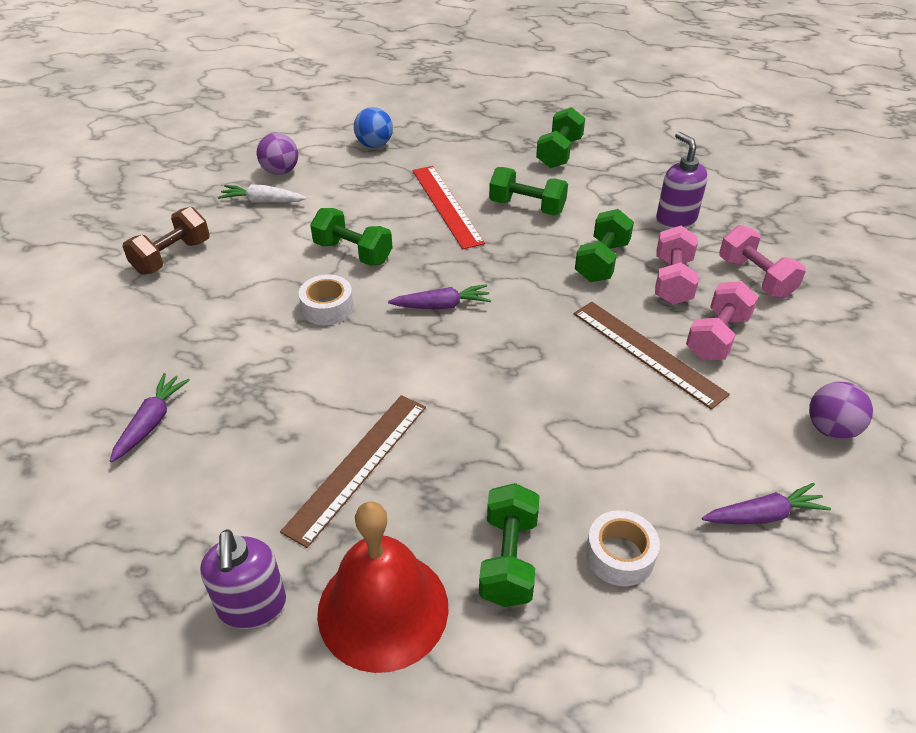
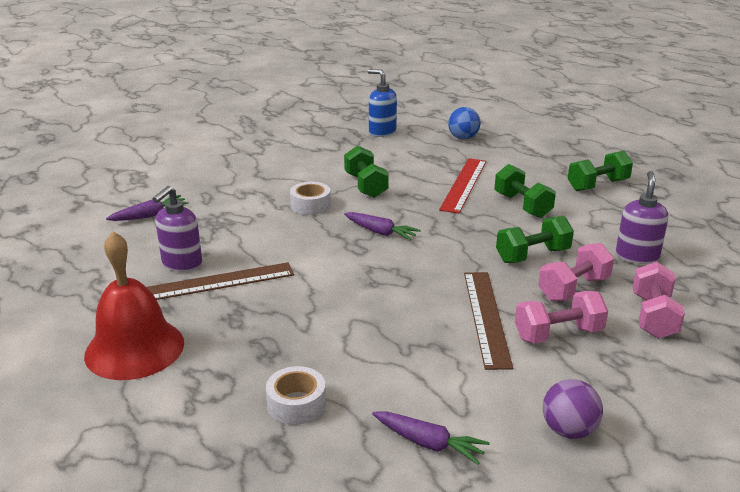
camera: 40 degrees right, 15 degrees down
brown dumbbell [122,207,210,275] -> none
purple soap dispenser [200,529,286,629] -> purple soap dispenser moved to [153,186,202,272]
white carrot [218,184,307,203] -> none
purple ball [257,133,298,175] -> blue soap dispenser [367,69,397,137]
green dumbbell [479,483,539,607] -> none

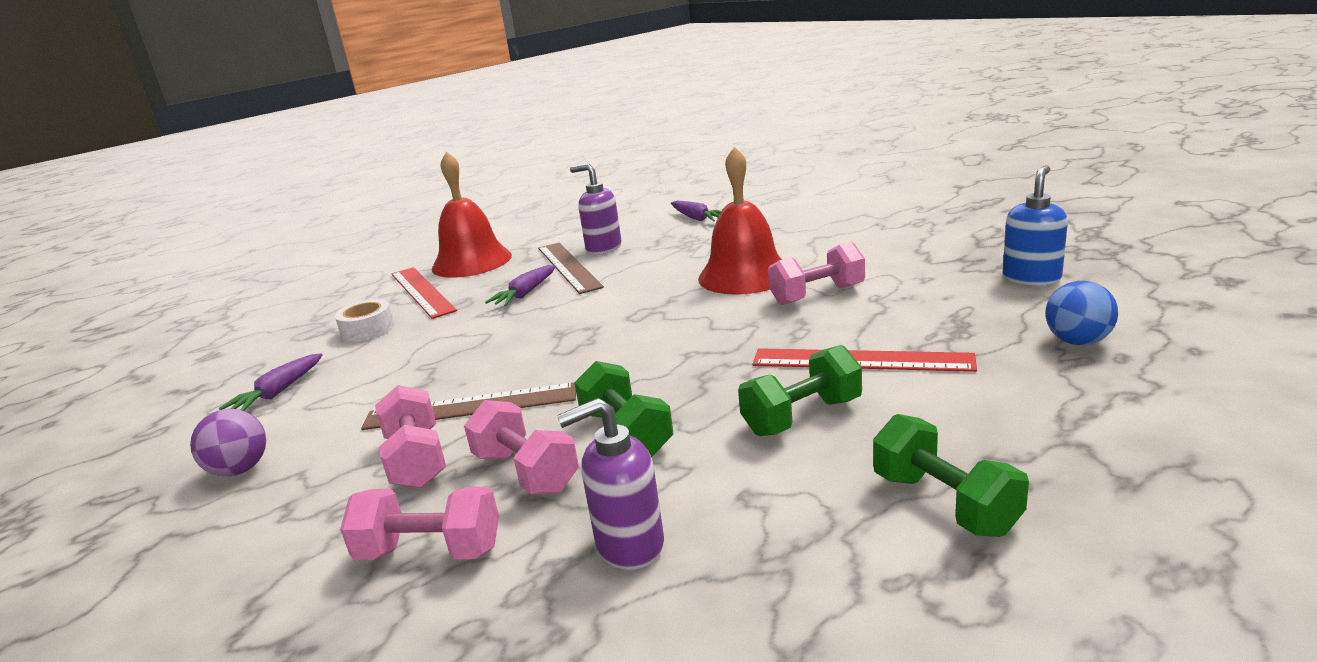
camera: 90 degrees right, 5 degrees down
white tape [290,182,331,215] -> red bell [698,146,782,295]
green dumbbell [344,145,389,198] -> pink dumbbell [768,242,865,305]
purple carrot [344,212,421,240] -> purple carrot moved to [485,265,555,306]
purple soap dispenser [616,171,669,264] -> purple soap dispenser turned 150 degrees clockwise [557,398,664,570]
none -> red ruler [391,267,457,319]

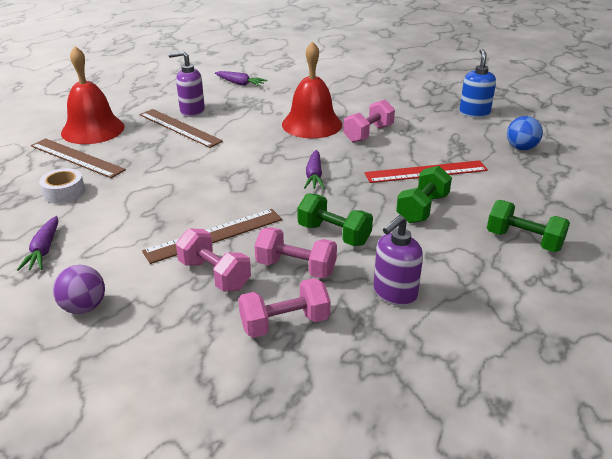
camera: 30 degrees left, 10 degrees up
red ruler [391,267,457,319] -> brown ruler [31,138,126,178]
purple carrot [485,265,555,306] -> purple carrot moved to [304,150,325,189]

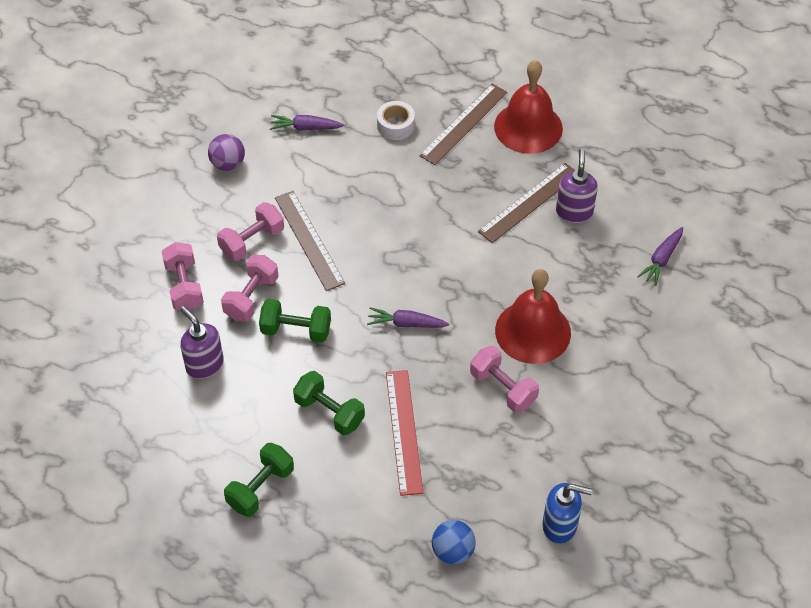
camera: 95 degrees right, 20 degrees up
green dumbbell [298,193,373,246] -> green dumbbell turned 60 degrees clockwise [259,299,331,343]

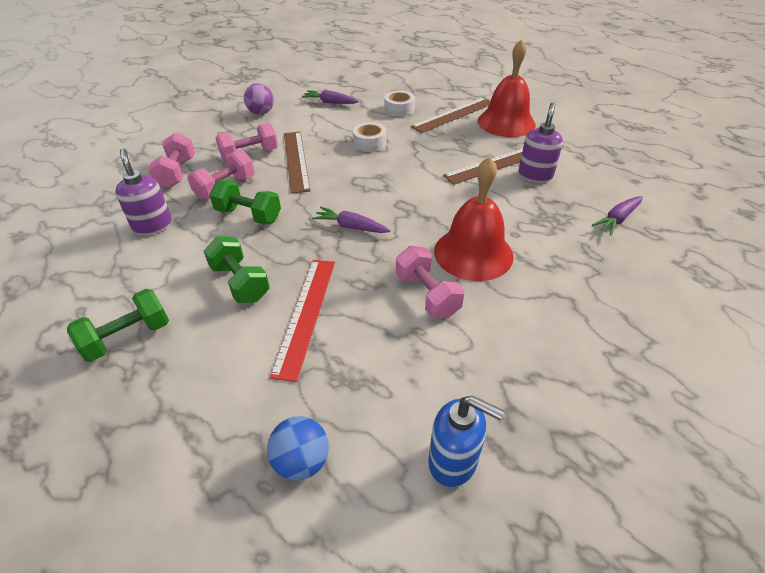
camera: 15 degrees right, 10 degrees down
none -> white tape [353,122,387,152]

